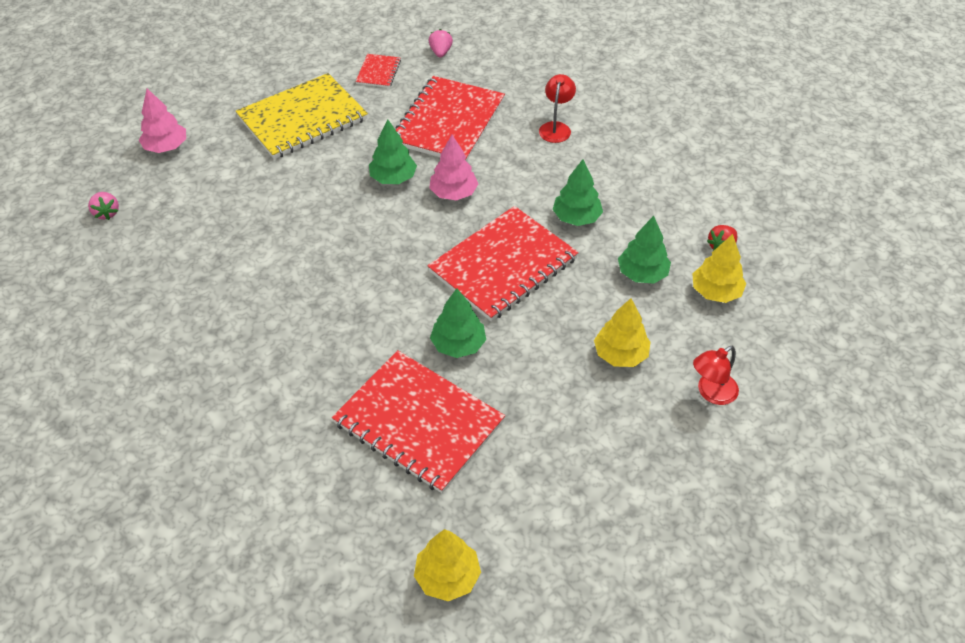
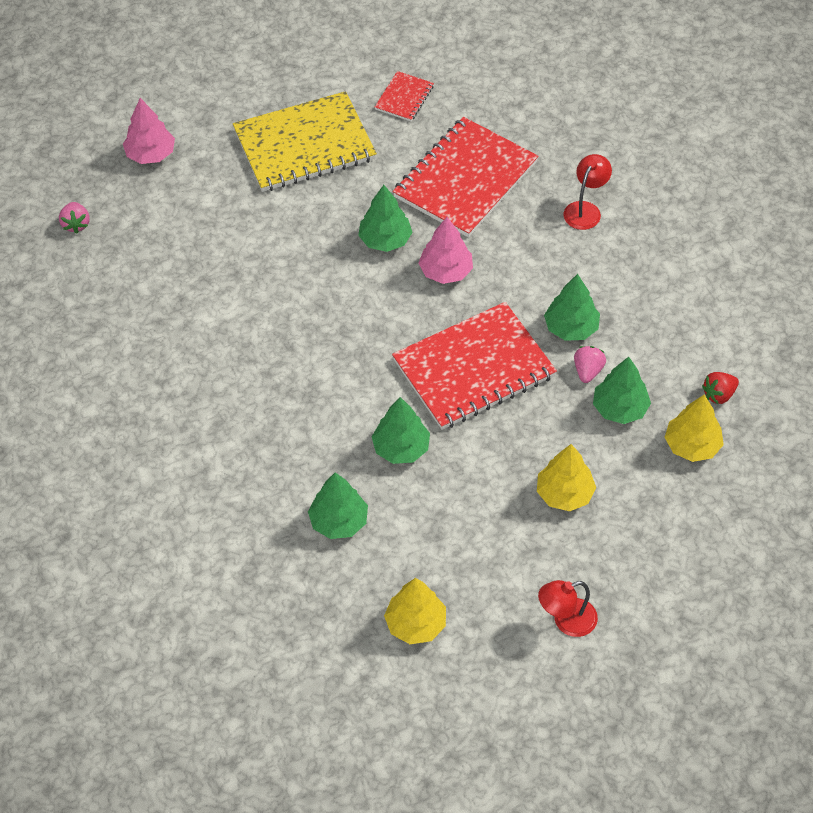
camera: 15 degrees right, 5 degrees up
red notebook [332,350,505,493] -> green tree [308,472,368,539]
yellow tree [414,529,481,601] -> yellow tree moved to [384,578,446,644]
pink strawberry [429,29,453,57] -> pink strawberry moved to [574,346,606,383]
red lamp [693,346,739,405] -> red lamp moved to [538,580,598,637]

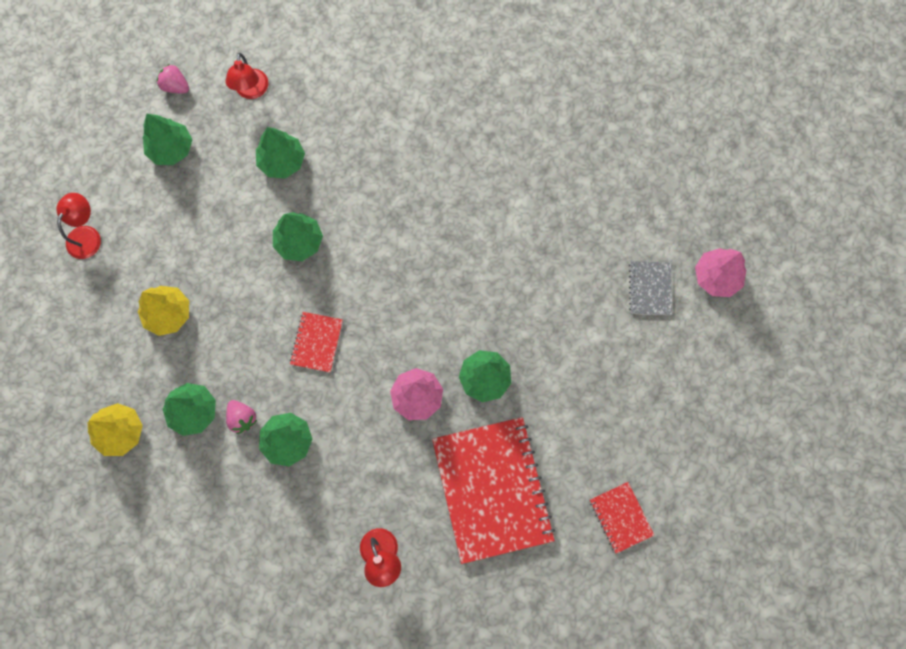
camera: 130 degrees right, 20 degrees up
pink strawberry [59,202,90,233] -> pink strawberry moved to [157,64,189,93]
yellow notebook [233,91,377,192] -> none
yellow tree [384,578,446,644] -> green tree [143,114,192,165]
red notebook [392,302,557,430] -> red notebook [290,312,343,373], size x0.46
red strawberry [702,372,739,404] -> none
none -> red lamp [226,53,268,99]
none -> grey notebook [629,261,672,315]

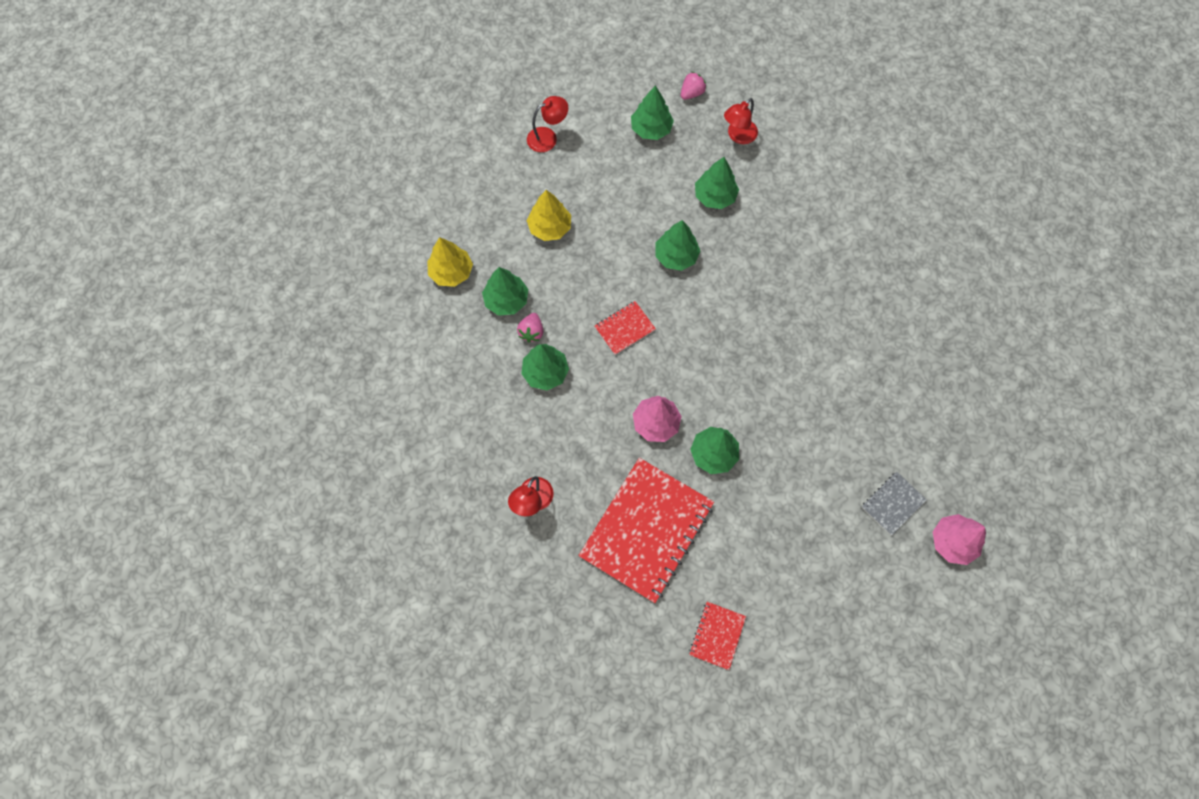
camera: 45 degrees right, 5 degrees down
pink strawberry [157,64,189,93] -> pink strawberry turned 60 degrees clockwise [681,72,706,100]

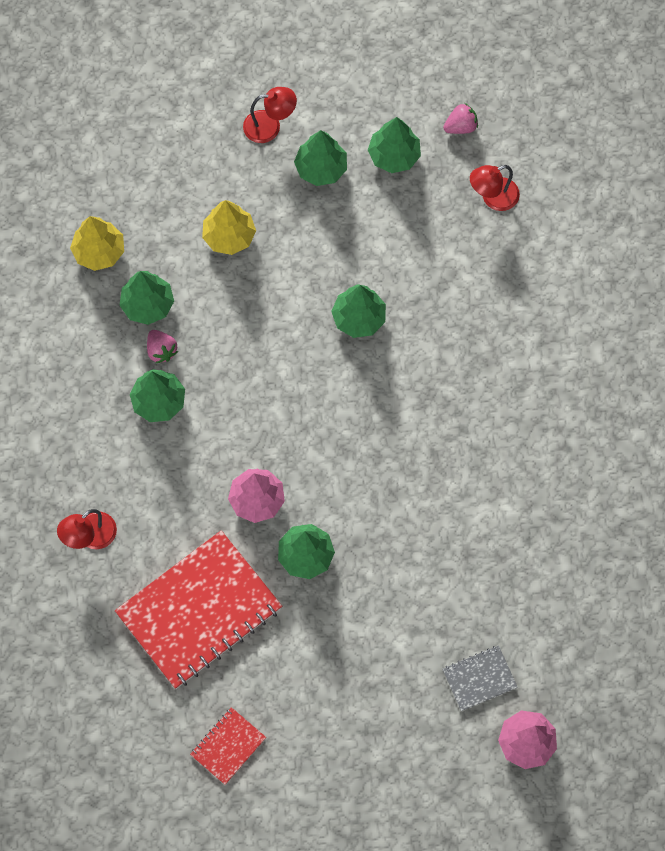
camera: 20 degrees right, 0 degrees up
pink strawberry [517,313,544,342] -> pink strawberry turned 60 degrees counterclockwise [147,330,178,364]
red notebook [595,301,656,355] -> none
green tree [695,157,739,209] -> green tree moved to [294,130,347,186]

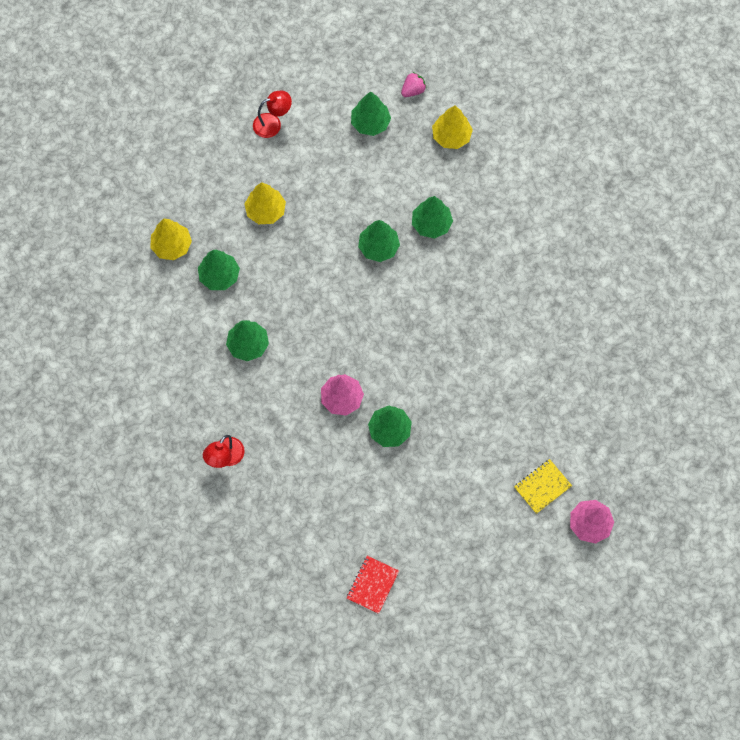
camera: 15 degrees left, 0 degrees up
red notebook [115,530,282,689] -> none
pink strawberry [147,330,178,364] -> none
green tree [294,130,347,186] -> green tree moved to [412,196,453,239]
grey notebook [443,645,518,711] -> yellow notebook [514,459,572,514]
red lamp [470,165,520,211] -> yellow tree [432,106,473,149]

